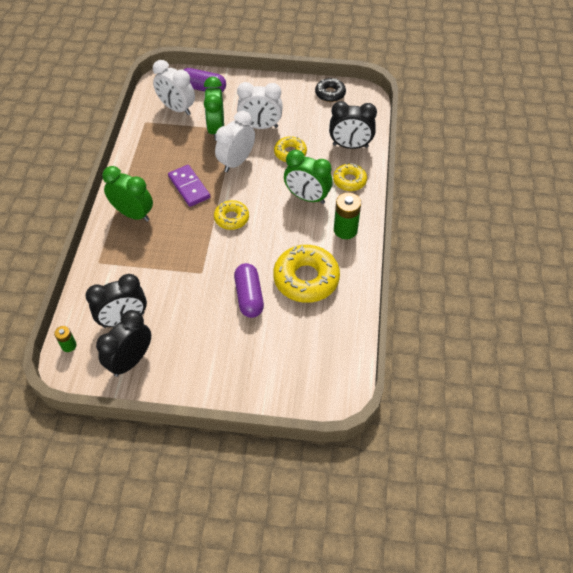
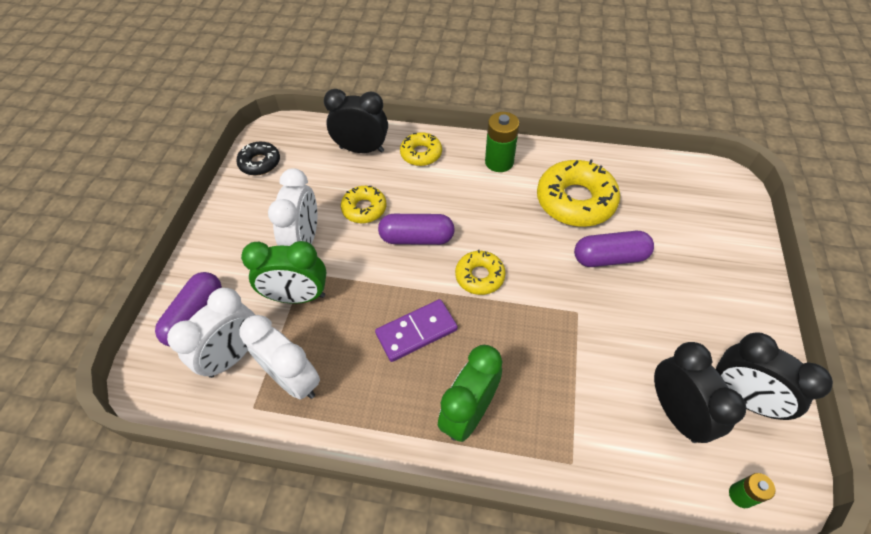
camera: 85 degrees left, 0 degrees up
white clock [215,111,255,172] -> white clock moved to [240,315,320,399]
green clock [284,150,333,204] -> none
black clock [329,101,377,149] -> black clock turned 90 degrees counterclockwise [324,89,388,153]
none -> purple capsule [378,214,455,245]

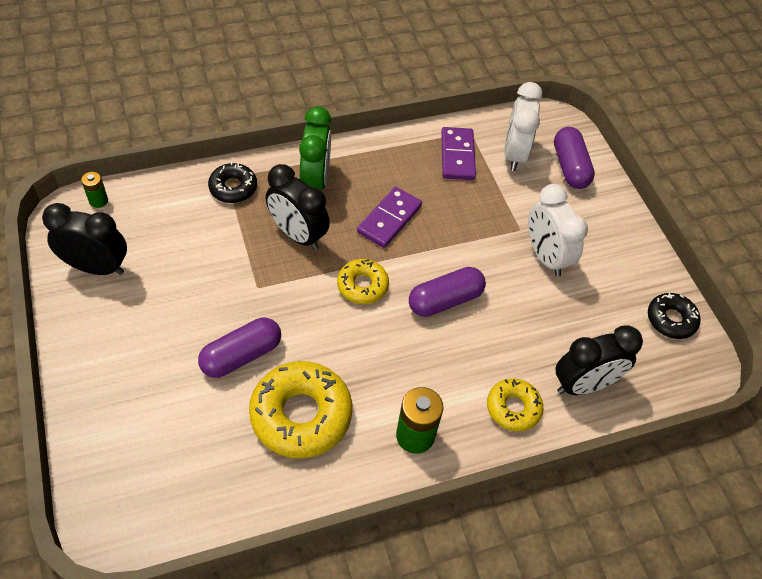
camera: 145 degrees right, 0 degrees up
white clock [240,315,320,399] -> purple domino [441,127,476,180]
green clock [241,241,327,304] -> none
yellow donut [341,186,386,223] -> none
black clock [654,342,747,443] -> black clock moved to [266,164,330,250]
none -> black donut [208,162,257,203]

